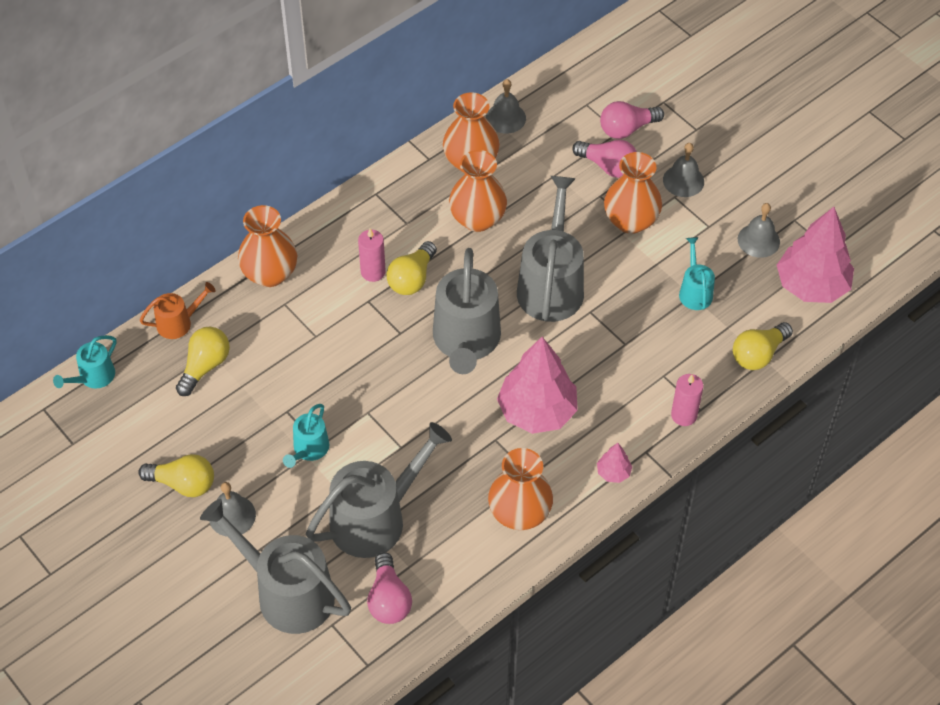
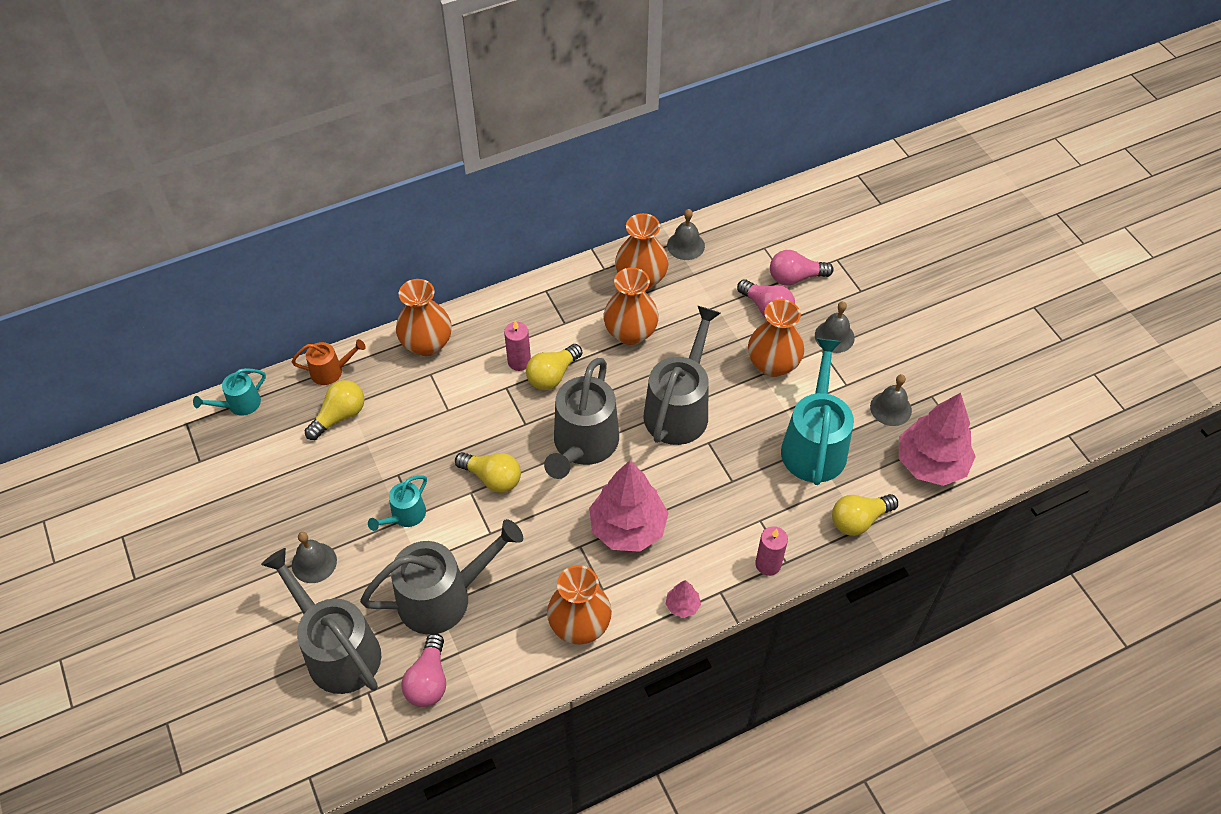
camera: 15 degrees right, 0 degrees up
yellow light bulb [138,454,214,497] -> yellow light bulb moved to [455,452,521,493]
turquoise watering can [679,237,715,310] -> turquoise watering can [781,338,854,485], size x1.99

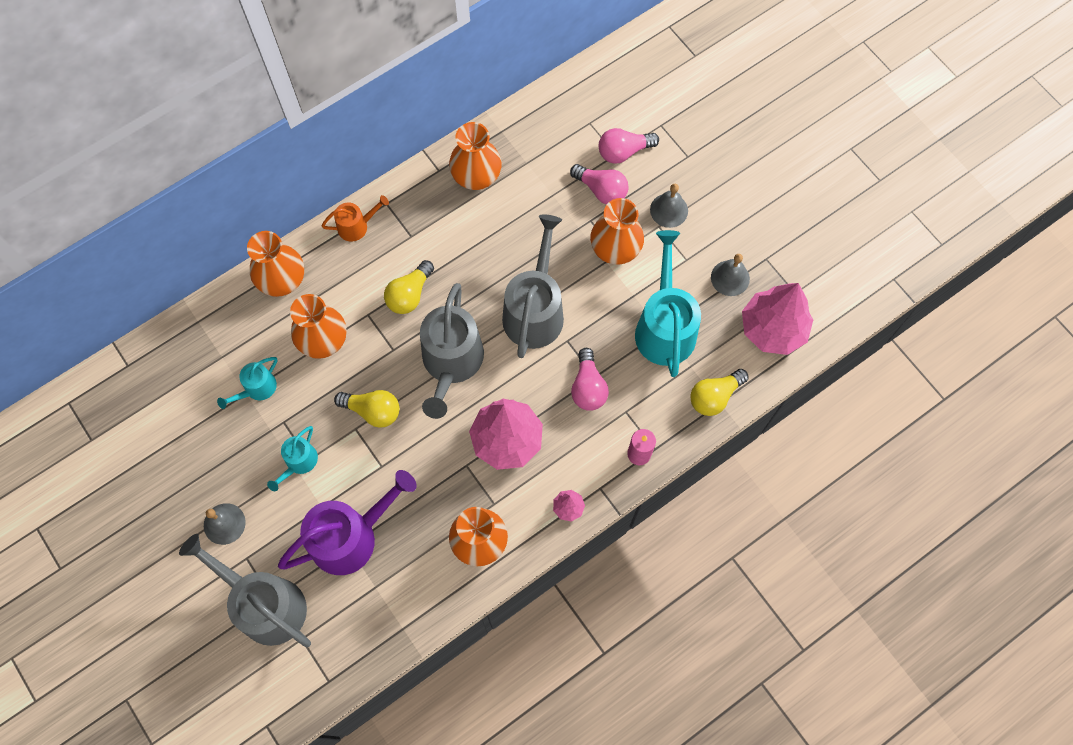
camera: 10 degrees left, 15 degrees up
turquoise watering can [193,368,266,416] -> turquoise watering can moved to [217,357,278,409]
orange watering can [292,339,366,385] -> orange watering can moved to [322,195,389,242]
yellow light bulb [305,380,364,440] -> none
grey watering can [360,519,523,635] -> purple watering can [278,470,417,575]
pink light bulb [401,633,446,707] -> pink light bulb moved to [571,348,609,411]
pink candle [504,321,531,371] -> none
orange vase [604,268,659,345] -> orange vase moved to [290,294,347,359]
grey bell [667,209,705,260] -> none

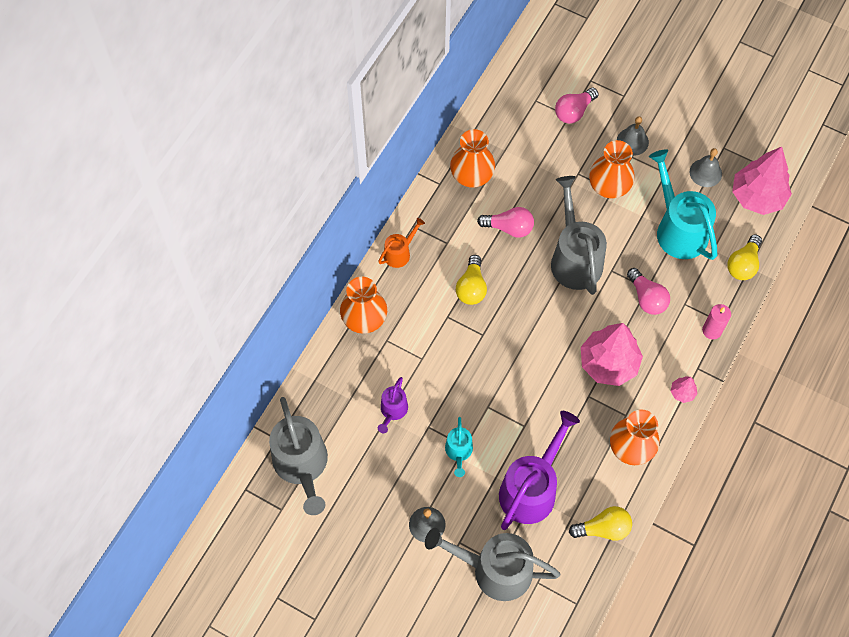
camera: 25 degrees left, 5 degrees down
turquoise watering can [217,357,278,409] -> purple watering can [378,377,408,433]
orange vase [290,294,347,359] -> none
yellow light bulb [334,390,400,428] -> yellow light bulb moved to [569,506,632,541]
grey watering can [420,283,484,419] -> grey watering can moved to [269,397,328,515]
pink light bulb [570,164,629,204] -> pink light bulb moved to [477,207,534,238]

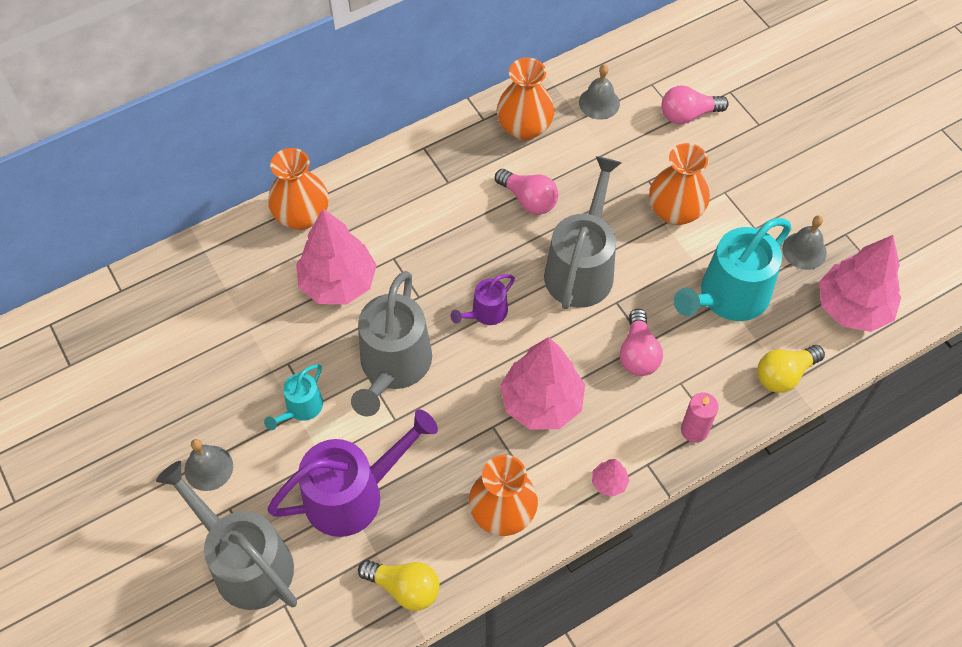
camera: 30 degrees right, 5 degrees down
grey watering can [269,397,328,515] -> grey watering can moved to [351,271,432,417]
orange watering can [378,218,425,268] -> none
purple watering can [378,377,408,433] -> purple watering can moved to [450,274,515,325]
yellow light bulb [456,255,487,305] -> none
grey bell [617,116,649,156] -> grey bell moved to [579,64,620,120]
turquoise watering can [649,149,717,260] -> turquoise watering can turned 135 degrees counterclockwise [674,218,792,321]
none -> pink tree [296,209,377,305]

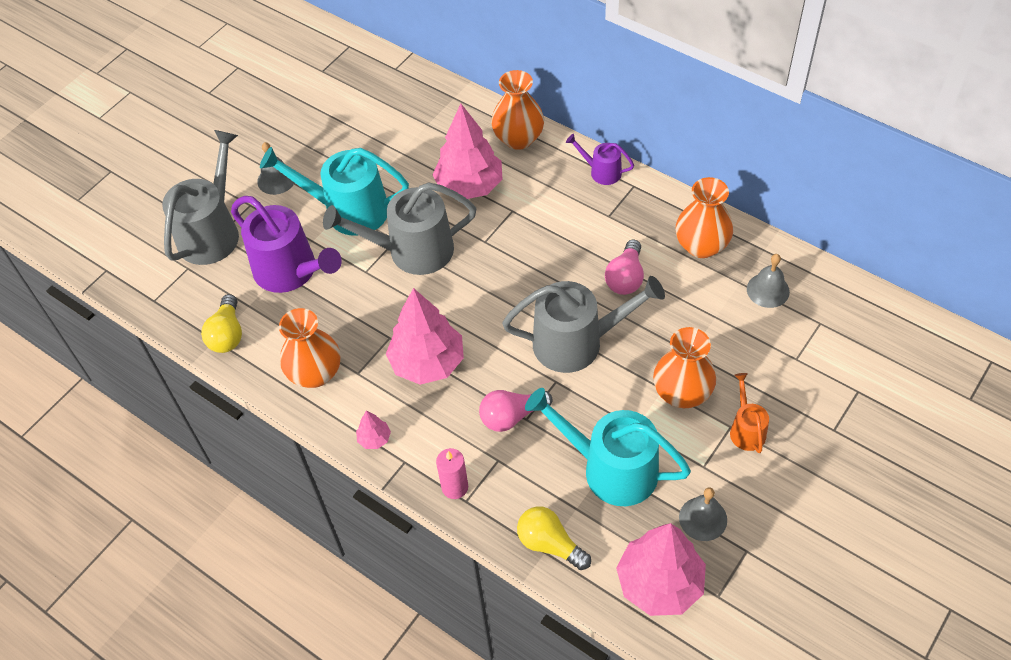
camera: 70 degrees right, 5 degrees down
turquoise watering can [264,364,323,430] -> turquoise watering can [260,147,409,236], size x1.99
purple watering can [450,274,515,325] -> purple watering can moved to [566,134,634,185]
pink light bulb [662,85,729,124] -> none
none -> orange watering can [730,373,769,453]

